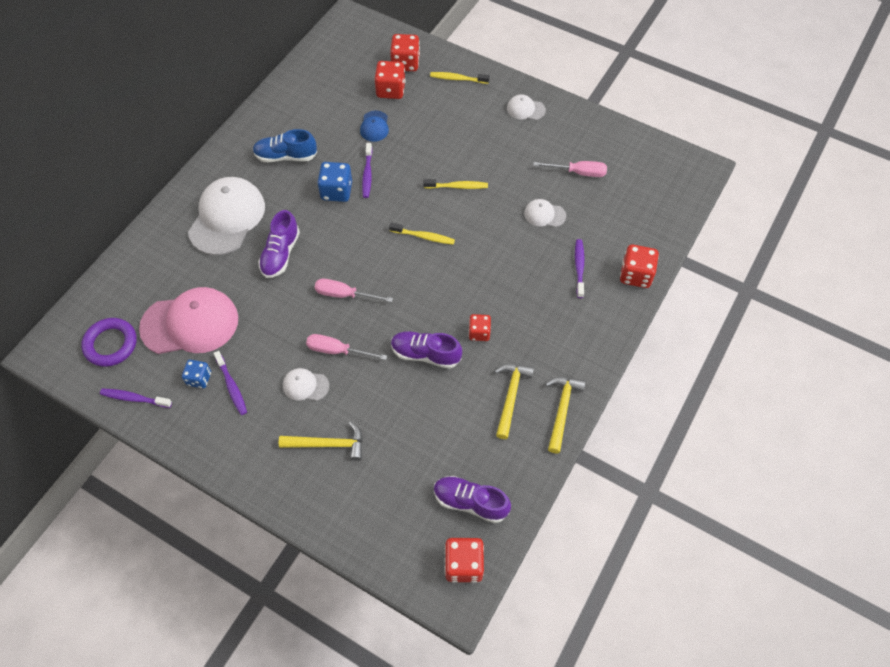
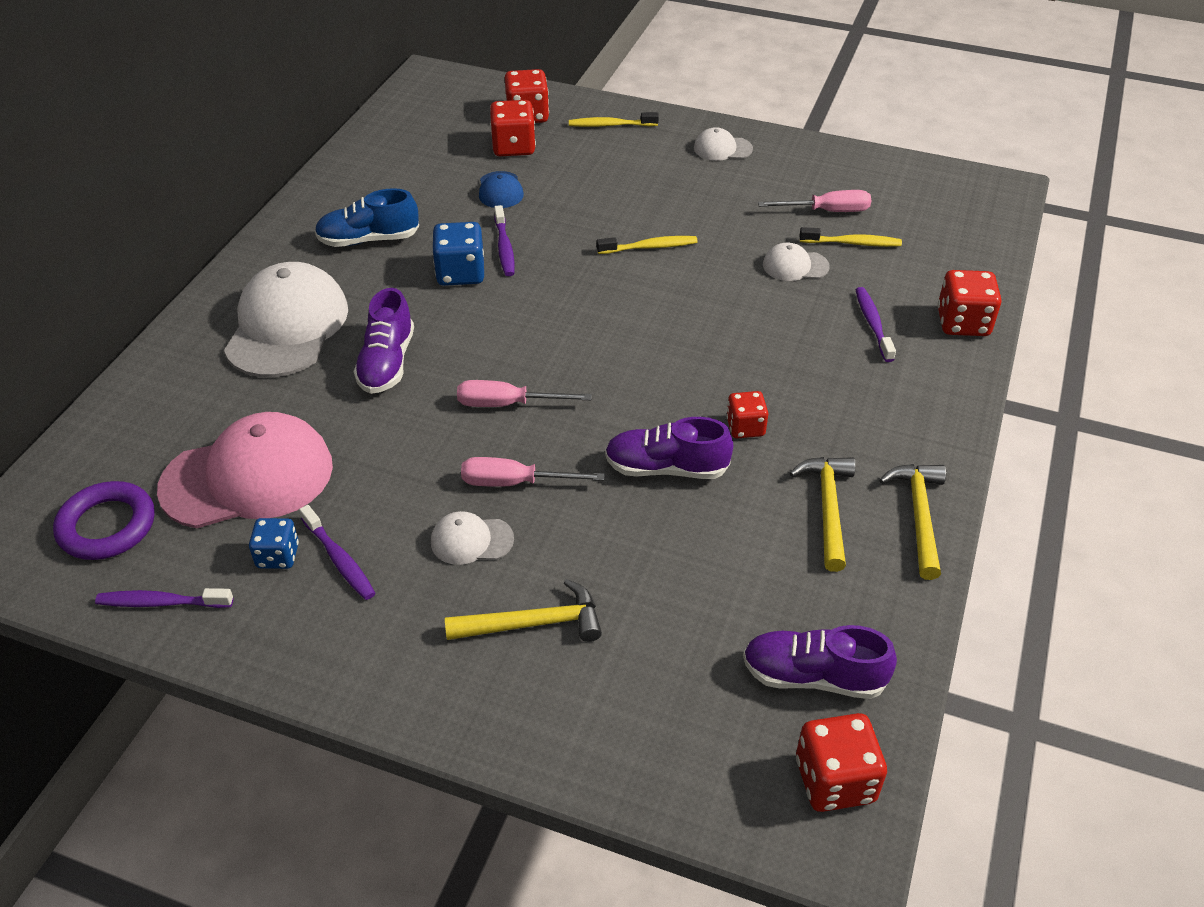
camera: 10 degrees left, 15 degrees down
yellow toothbrush [389,223,455,245] -> yellow toothbrush moved to [800,227,902,247]

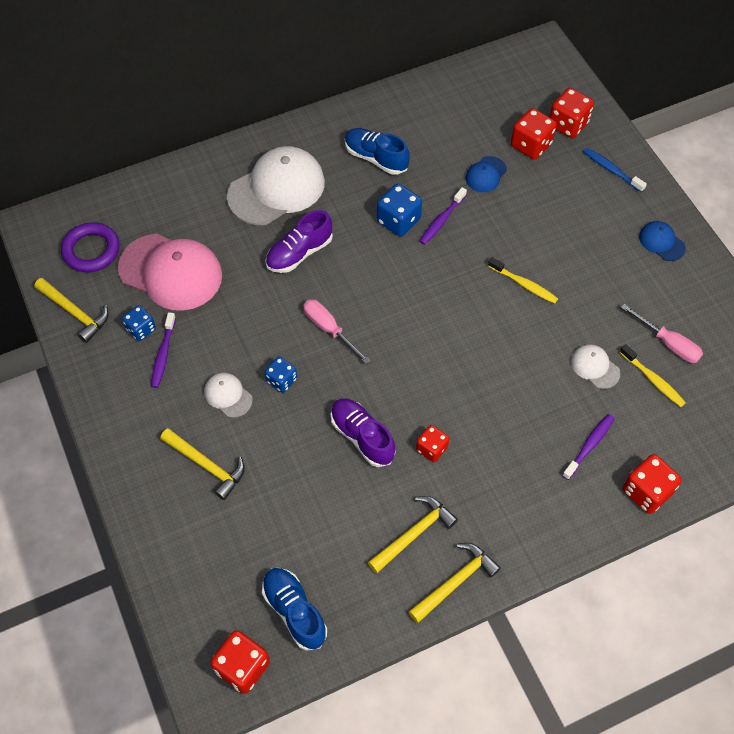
camera: 45 degrees right, 15 degrees up
purple toothbrush [95,588,233,608] -> yellow hammer [34,278,109,343]
pink screwdriver [461,457,605,487] -> blue dice [265,356,297,393]
yellow toothbrush [569,112,659,127] -> blue toothbrush [583,148,647,192]
white cap [694,127,753,161] -> blue cap [639,221,686,261]
purple shoe [743,625,897,699] -> blue shoe [262,568,327,651]

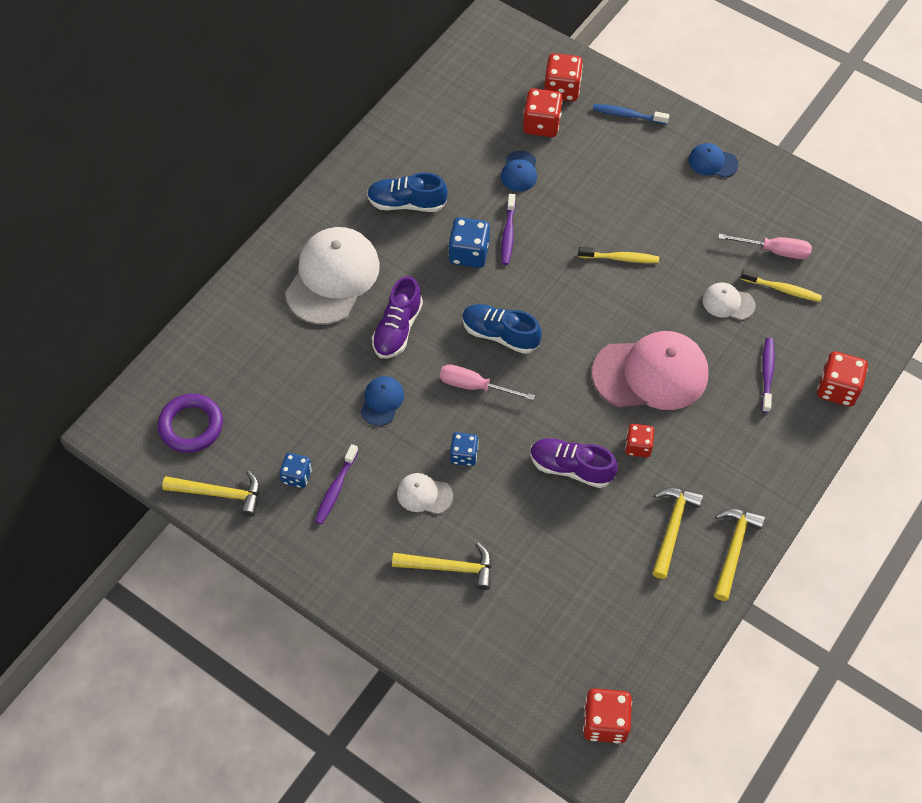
camera: 30 degrees left, 0 degrees up
pink cap [118,234,222,311] -> pink cap moved to [592,331,708,410]
purple toothbrush [151,312,176,388] -> purple toothbrush turned 45 degrees clockwise [315,444,358,524]
blue shoe [262,568,327,651] -> blue shoe moved to [462,304,542,354]
none -> blue cap [361,376,404,426]

